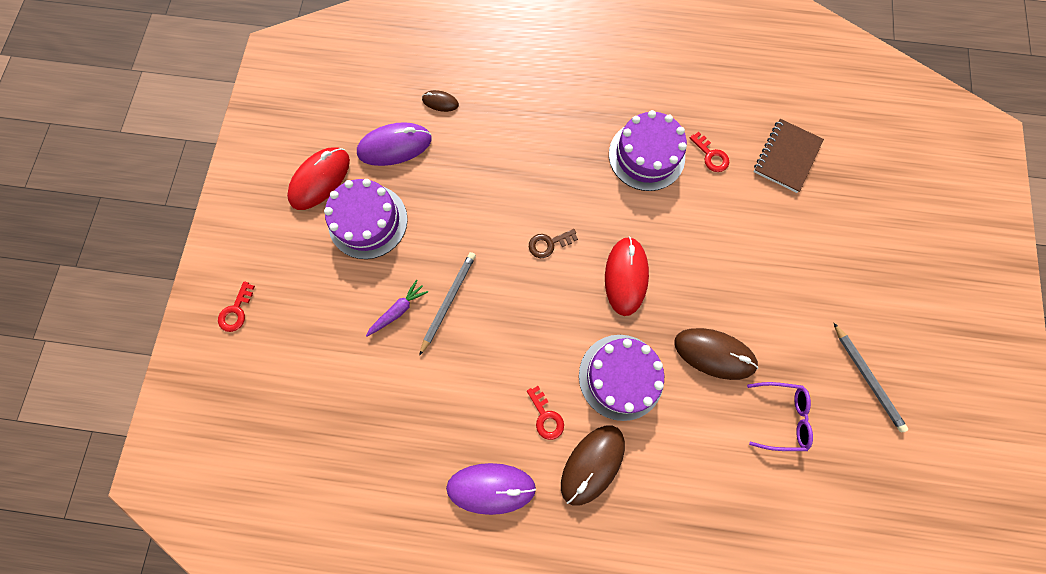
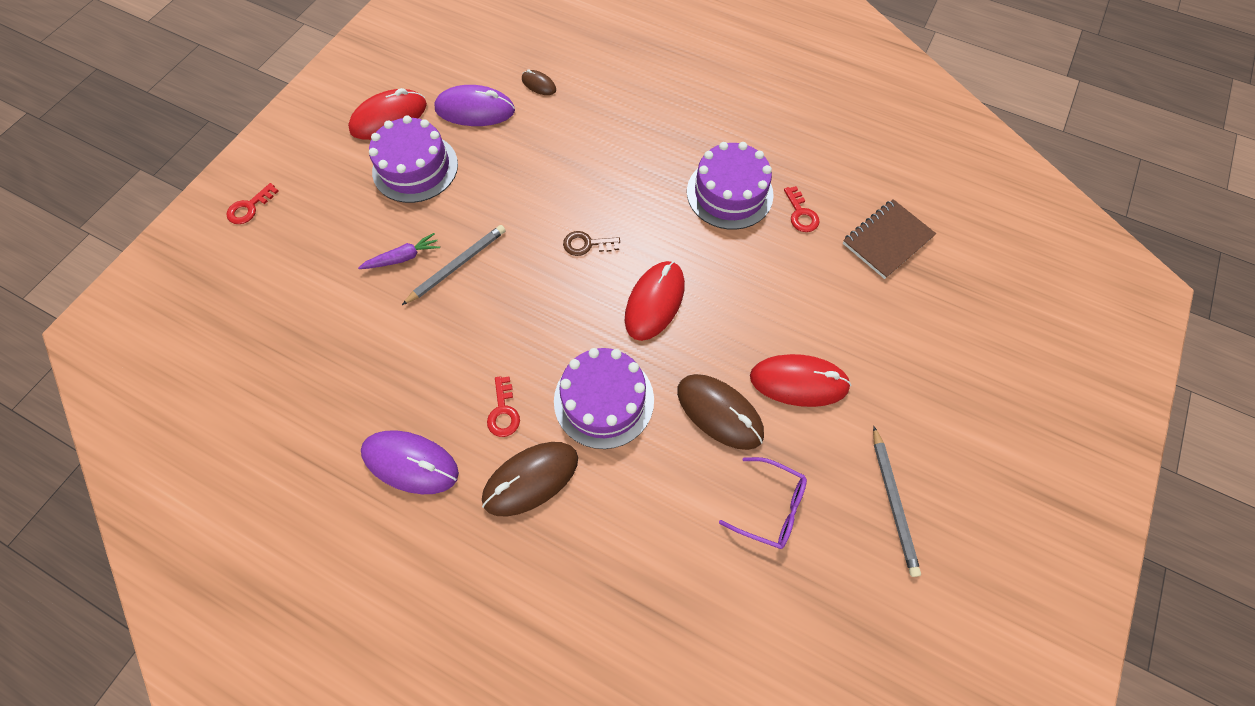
camera: 20 degrees right, 10 degrees down
none -> red mouse [750,354,851,407]

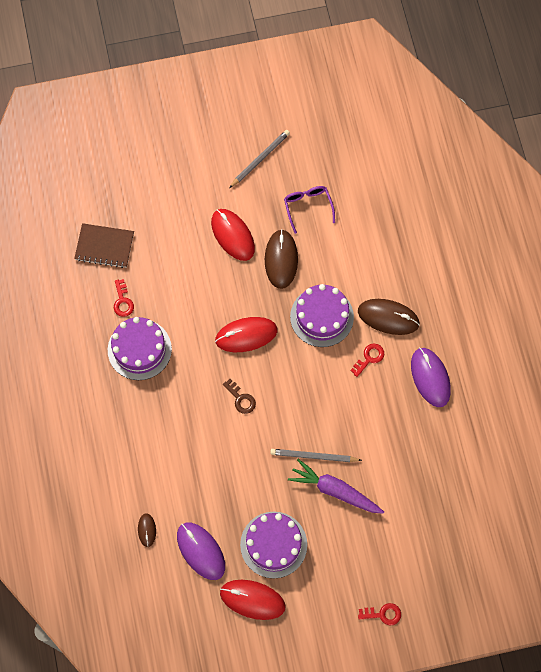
camera: 130 degrees left, 5 degrees up
purple carrot [358,233,440,269] -> purple carrot [288,459,384,514], size x1.71
red key [784,186,820,232] -> red key turned 135 degrees clockwise [114,279,134,317]

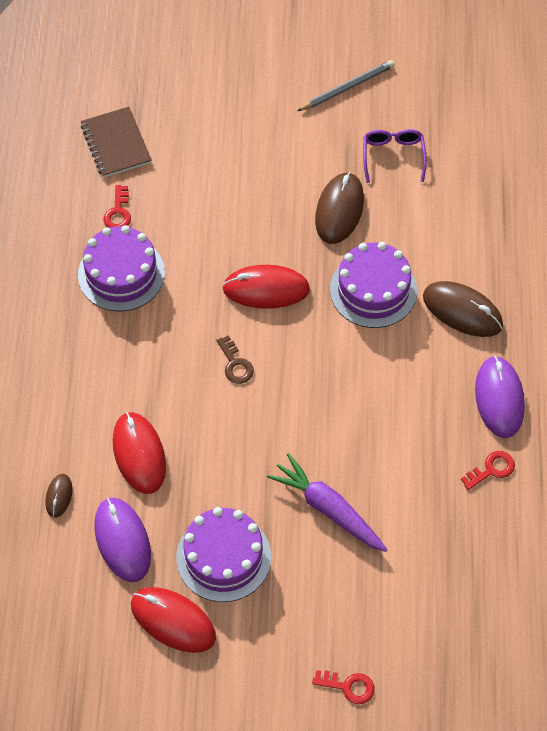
camera: 15 degrees right, 10 degrees down
brown notebook [74,223,134,268] -> brown notebook turned 45 degrees clockwise [81,107,152,178]
red mouse [211,209,255,261] -> red mouse moved to [113,412,166,494]
grey pencil [270,449,362,462] -> none
red key [350,343,384,377] -> red key moved to [461,451,515,490]

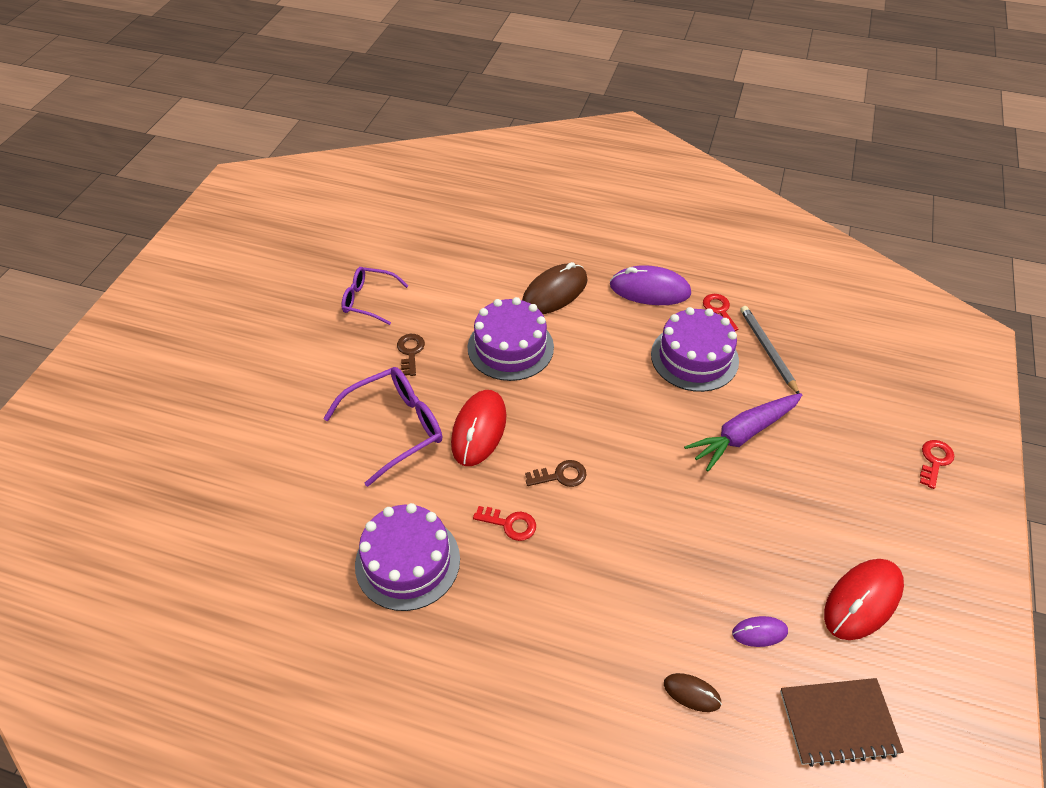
camera: 75 degrees left, 10 degrees down
brown notebook [81,107,152,178] -> brown notebook moved to [780,678,904,767]
purple mouse [94,498,151,582] -> purple mouse [732,616,788,647], size x0.51
red key [103,185,131,228] -> red key moved to [473,506,536,541]
red mouse [113,412,166,494] -> none
purple cake [176,507,271,602] -> purple cake moved to [651,307,739,392]
grey pencil [297,60,395,111] -> grey pencil moved to [740,306,799,394]
brown mouse [315,172,364,244] -> brown key [397,334,425,376]
none -> purple glasses [323,367,442,487]

